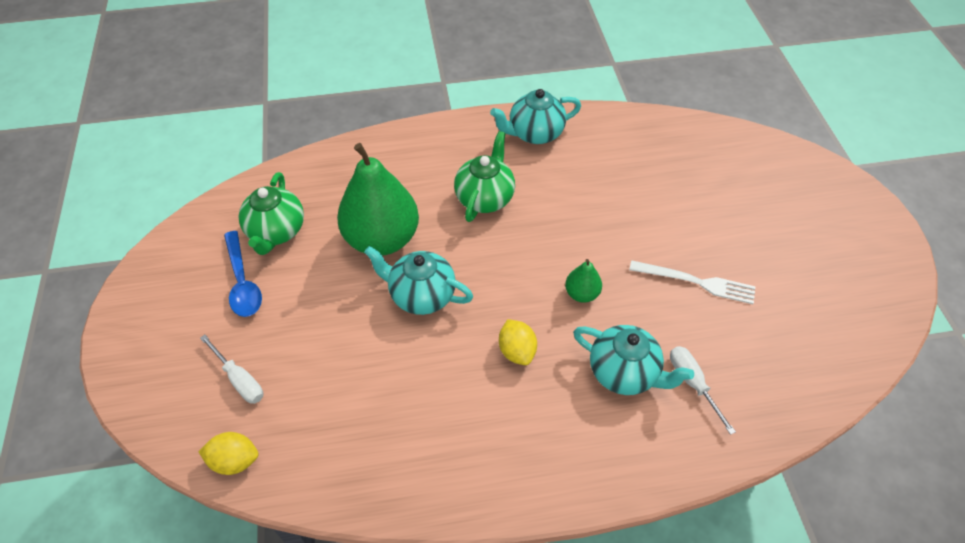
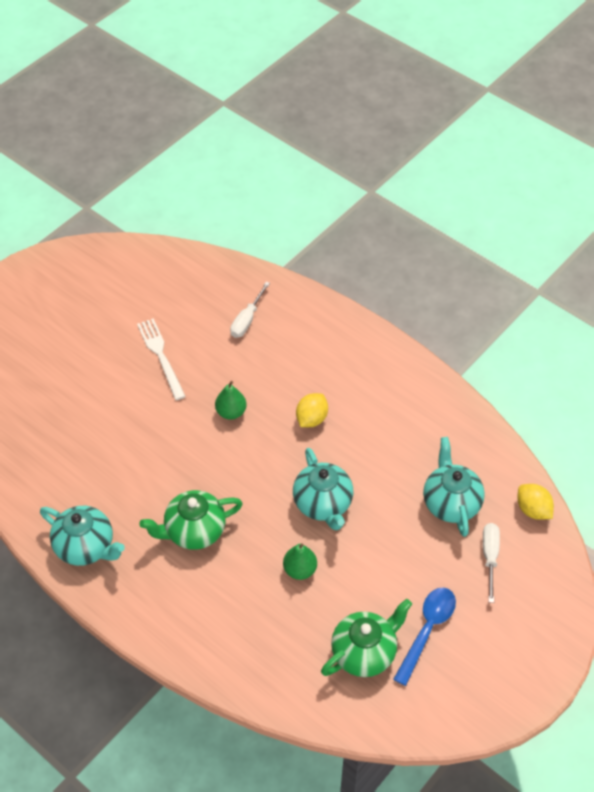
camera: 130 degrees left, 0 degrees up
green pear [337,143,419,256] -> green pear [283,544,317,580], size x0.44
turquoise teapot [573,325,694,395] -> turquoise teapot moved to [423,437,485,537]

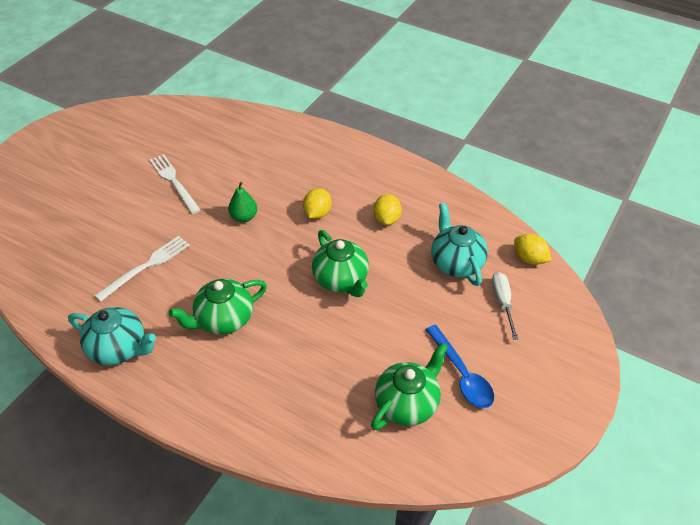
camera: 10 degrees left, 5 degrees down
white screwdriver [230,282,270,338] -> none
green pear [283,544,317,580] -> none
turquoise teapot [293,448,353,530] -> green teapot [312,230,369,297]
blue spoon [393,588,456,686] -> blue spoon turned 135 degrees clockwise [426,325,494,408]
none -> white fork [94,236,190,302]
none -> yellow lemon [373,194,402,225]

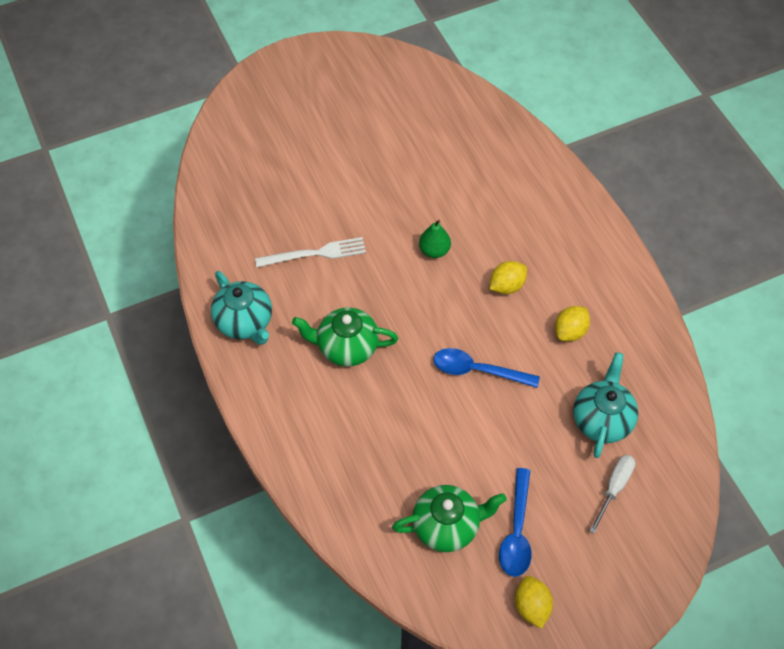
camera: 35 degrees right, 10 degrees up
white fork [150,154,201,214] -> none
green teapot [312,230,369,297] -> blue spoon [433,348,540,388]
yellow lemon [514,234,551,265] -> yellow lemon moved to [515,576,553,629]

